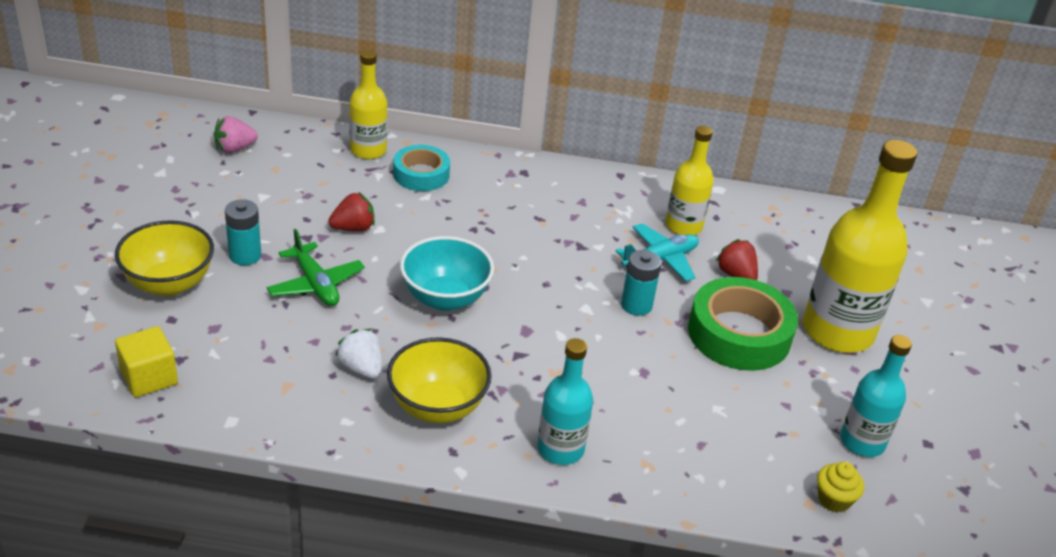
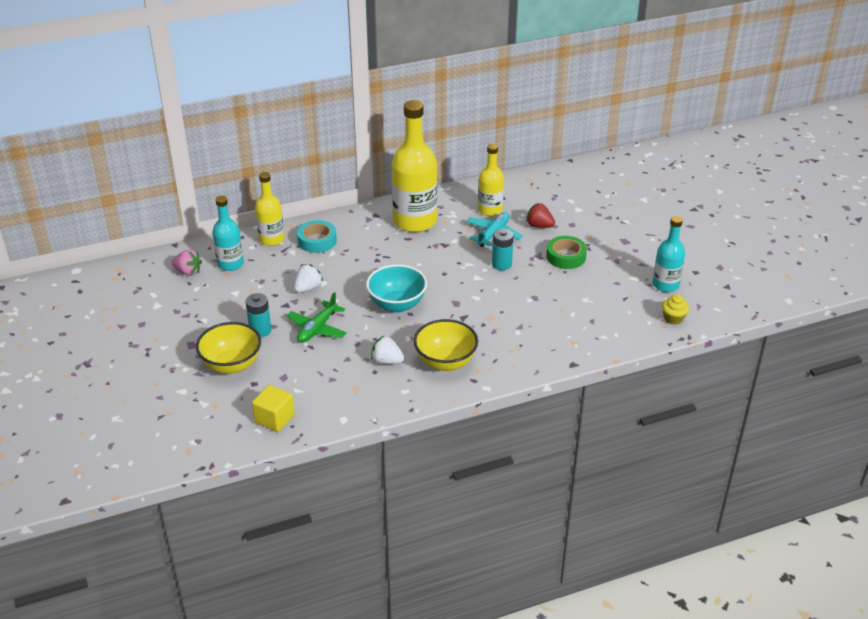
camera: 25 degrees left, 0 degrees up
pink strawberry [214,116,258,153] -> pink strawberry turned 105 degrees counterclockwise [171,249,202,276]
green plane [266,229,365,306] -> green plane turned 90 degrees clockwise [287,292,347,343]
red strawberry [328,192,375,231] -> white strawberry [294,264,323,293]
turquoise bottle [537,338,593,465] -> turquoise bottle moved to [212,196,244,271]
green tape [688,277,798,371] -> green tape [546,236,587,269], size x0.62
yellow bottle [803,140,917,353] -> yellow bottle moved to [392,100,437,232]

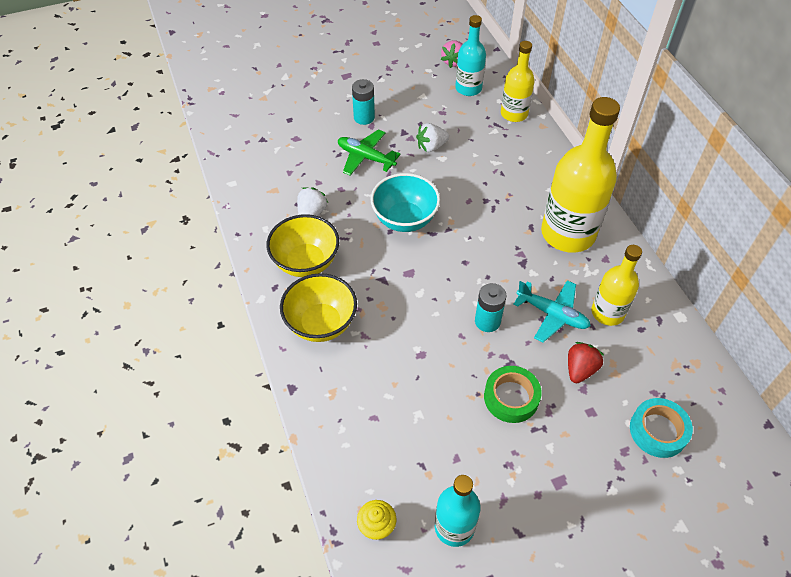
camera: 90 degrees right, 15 degrees up
yellow bowl [196,322,261,374] -> yellow bowl moved to [280,273,357,342]
yellow cube [252,385,295,432] -> none
white strawberry [294,264,323,293] -> white strawberry turned 120 degrees clockwise [416,123,449,152]
turquoise tape [297,220,337,253] -> turquoise tape moved to [630,398,693,458]

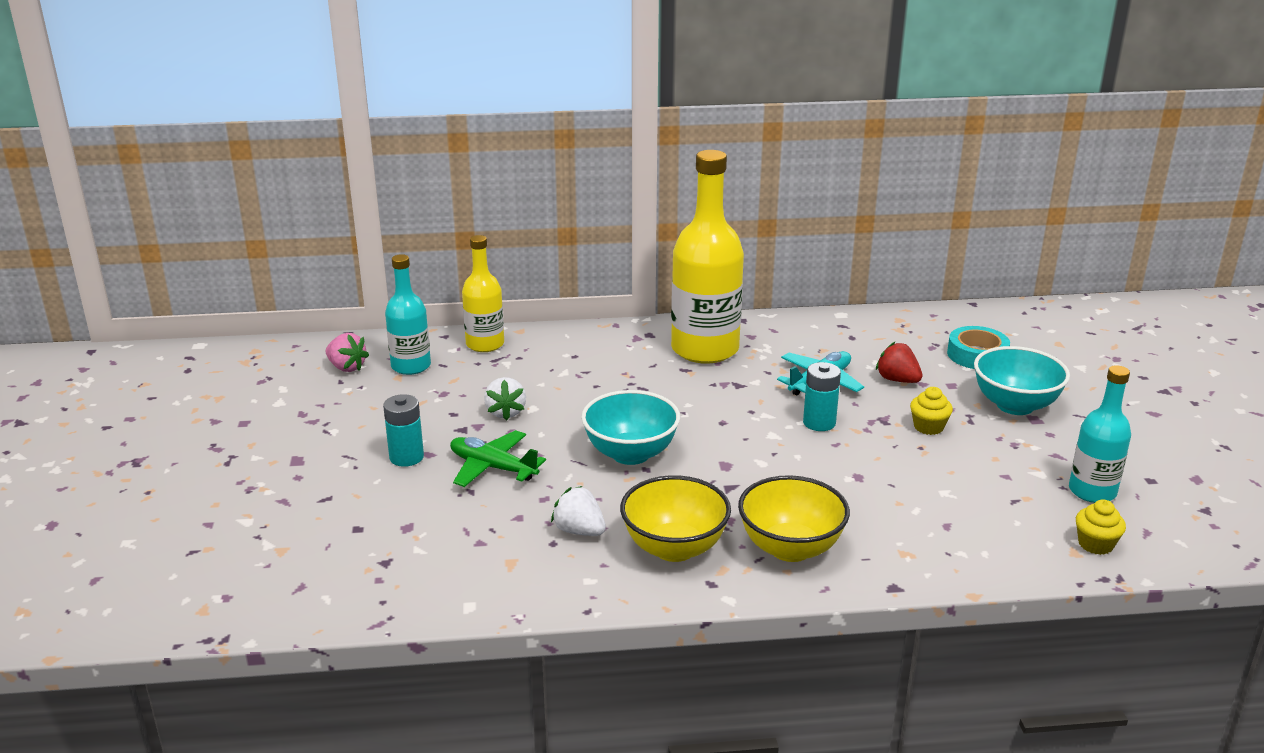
camera: 75 degrees left, 25 degrees down
green plane [338,129,401,176] -> green plane turned 75 degrees clockwise [450,430,546,487]
green tape [484,366,542,423] -> yellow cupcake [910,387,953,435]
yellow bottle [592,245,642,326] -> none
none -> turquoise bowl [974,346,1070,415]

